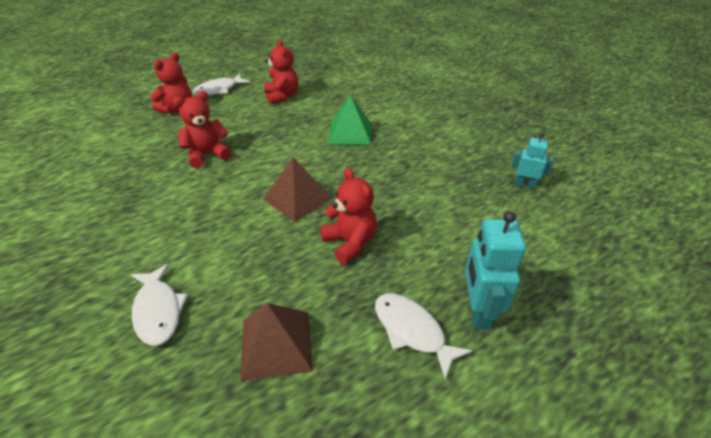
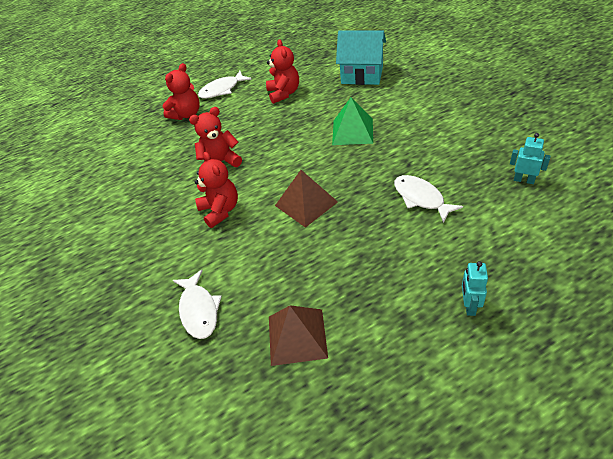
camera: 10 degrees right, 5 degrees up
red teddy bear [320,168,377,264] -> red teddy bear moved to [195,152,238,228]
white fish [375,294,472,379] -> white fish moved to [394,175,463,223]
turquoise robot [465,211,526,330] -> turquoise robot [462,261,488,316], size x0.61
none -> turquoise house [336,30,386,85]

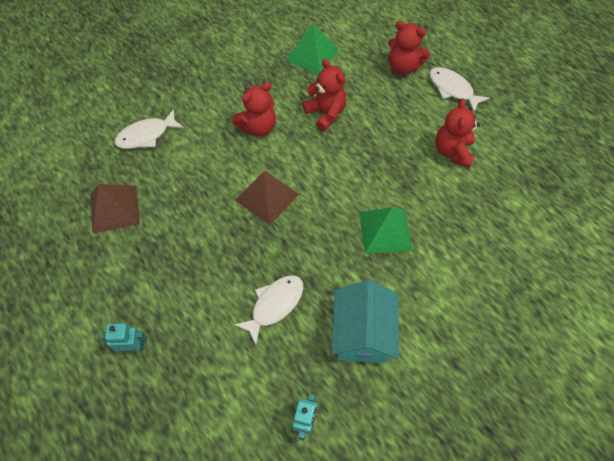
camera: 75 degrees right, 15 degrees up
red teddy bear [266,39,299,104] -> red teddy bear turned 120 degrees clockwise [435,98,480,168]
turquoise house [336,30,386,85] -> turquoise house moved to [332,280,399,363]
none -> green pyramid [286,24,339,75]

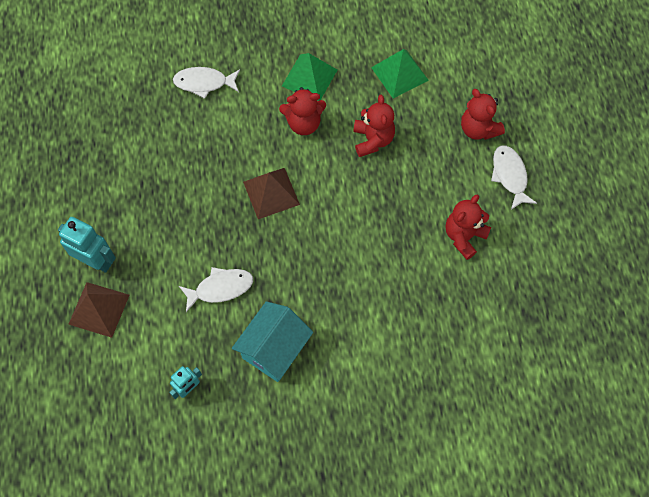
camera: 30 degrees right, 5 degrees up
brown pyramid [91,184,140,234] -> brown pyramid moved to [68,282,130,338]
turquoise robot [101,323,147,351] -> turquoise robot [58,217,116,273], size x1.64
green pyramid [360,207,412,254] -> green pyramid moved to [282,53,337,101]

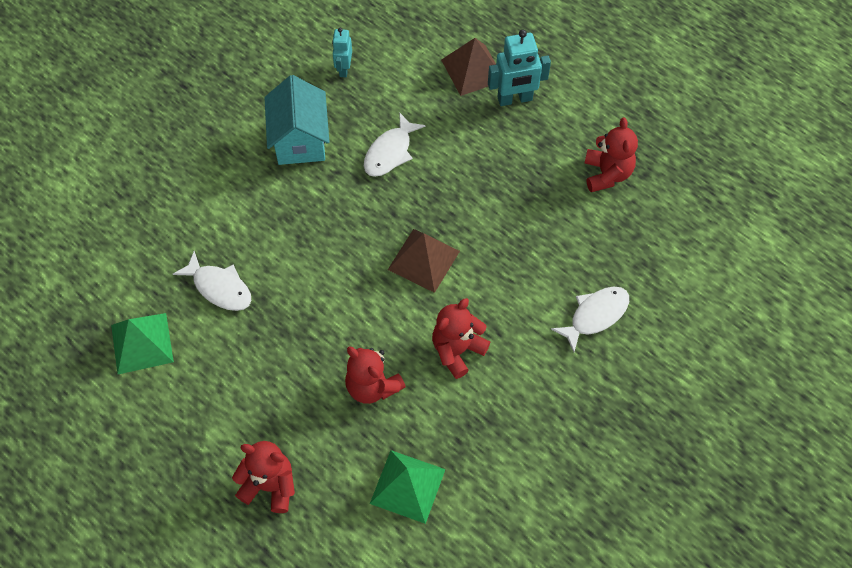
camera: 140 degrees right, 5 degrees down
green pyramid [282,53,337,101] -> green pyramid moved to [111,313,174,374]
red teddy bear [446,194,491,260] -> red teddy bear moved to [584,118,638,192]
white fish [491,145,537,210] -> white fish moved to [173,251,251,311]

